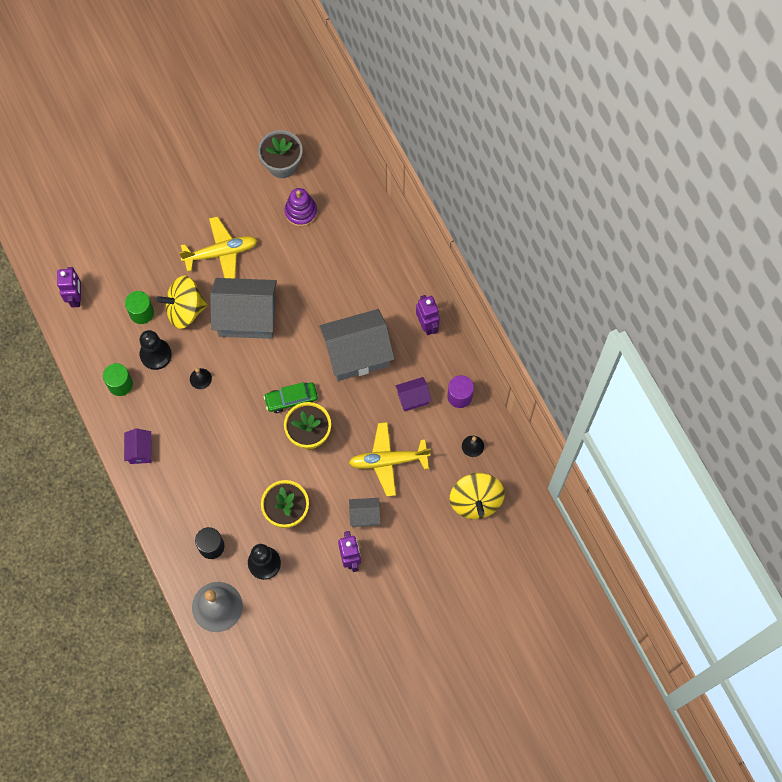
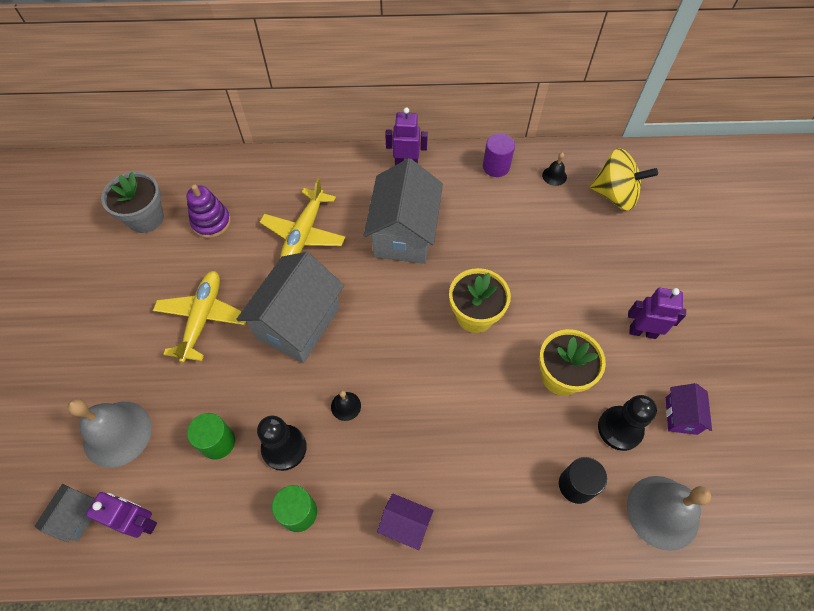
camera: 65 degrees left, 10 degrees down
yellow spinning top [156,276,208,329] -> none
green car [264,382,318,413] -> none
yellow plane [349,422,431,496] -> yellow plane moved to [260,178,346,258]
grey house [349,498,381,527] -> grey house moved to [35,484,95,542]
purple house [395,377,431,411] -> purple house moved to [666,383,712,435]
none -> grey bell [67,399,152,468]

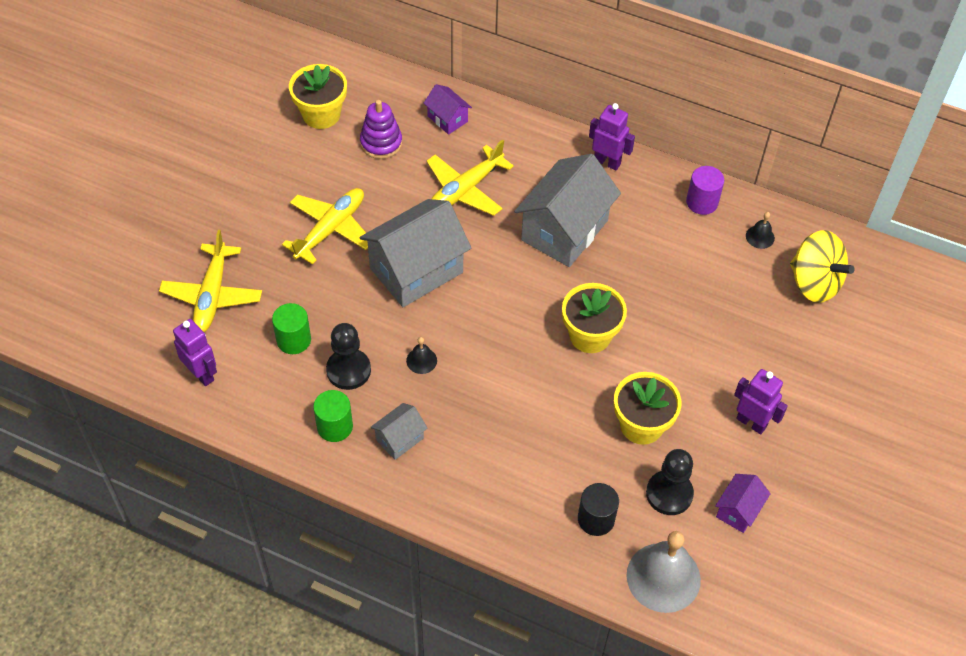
camera: 25 degrees right, 5 degrees down
grey house [35,484,95,542] -> grey house moved to [371,403,428,460]
grey bell [67,399,152,468] -> yellow plane [159,230,262,332]
grey flower pot [101,172,164,233] -> yellow flower pot [289,64,347,129]
purple house [377,493,434,550] -> purple house moved to [424,84,472,135]

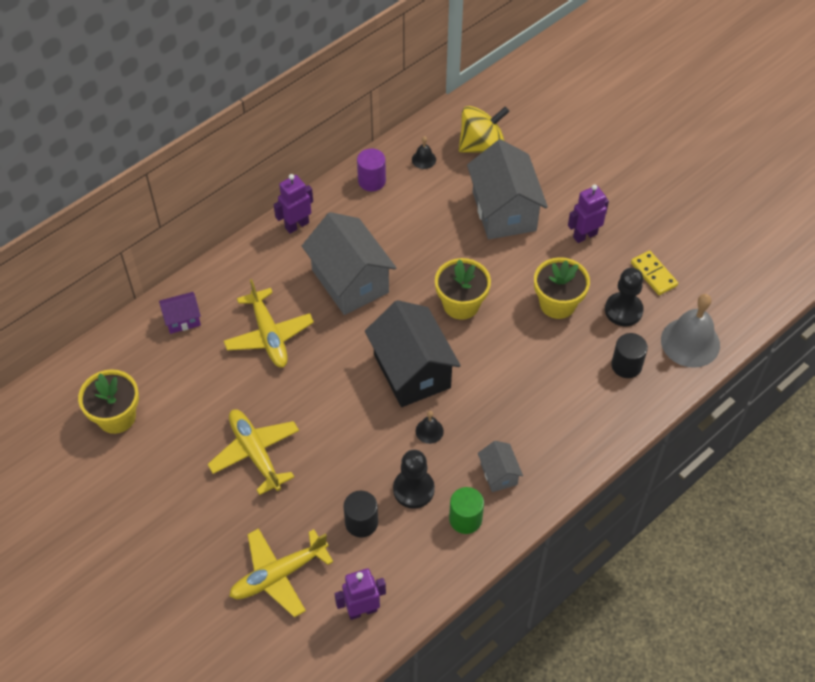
camera: 65 degrees left, 0 degrees up
yellow plane [159,230,262,332] -> yellow plane turned 120 degrees clockwise [229,528,333,617]
green cylinder [272,303,311,354] -> black cylinder [343,491,378,537]
grey house [359,199,472,307] -> grey house moved to [467,139,548,240]
purple stacking toy [360,100,402,159] -> none
purple house [715,474,771,533] -> yellow domino [631,250,678,295]
none -> black house [365,300,461,407]

